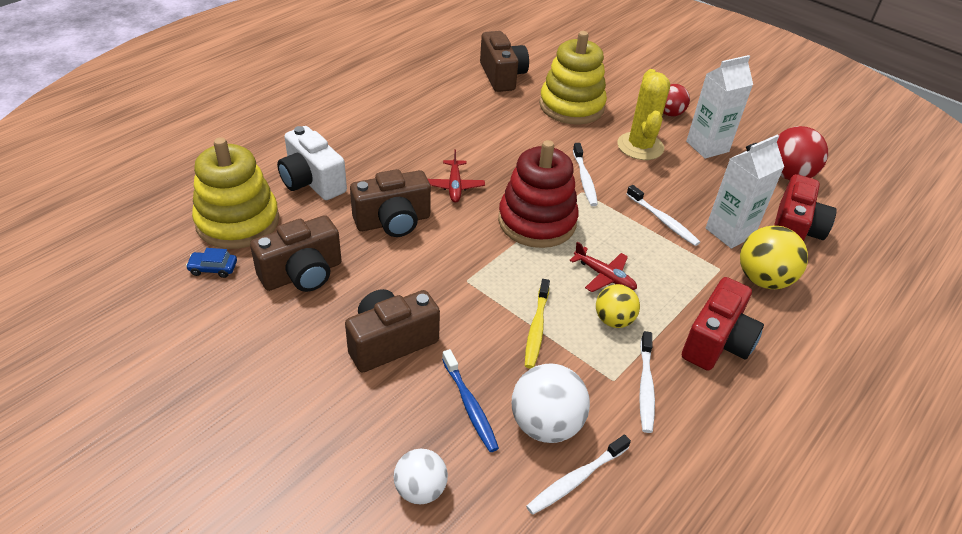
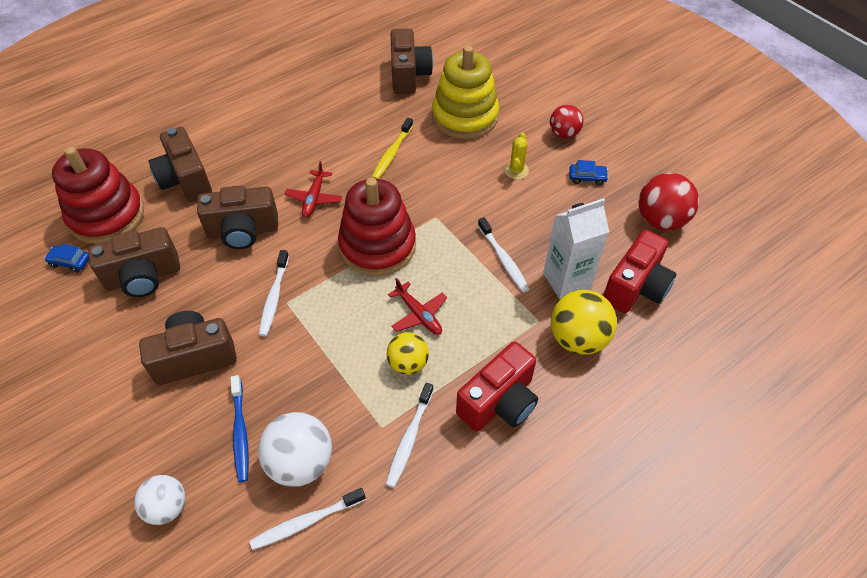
camera: 15 degrees right, 10 degrees up
yellow stacking toy [192,137,279,249] -> red stacking toy [52,146,144,244]
white camera [277,126,347,200] -> brown camera [149,127,212,202]
yellow toothbrush [525,279,550,369] -> yellow toothbrush moved to [372,118,413,179]
white toothbrush [573,143,598,206] -> white toothbrush moved to [259,250,289,336]
yellow cactus [617,69,670,160] -> yellow cactus [504,133,529,180], size x0.51
white carton [686,55,753,159] -> blue car [569,160,609,185]

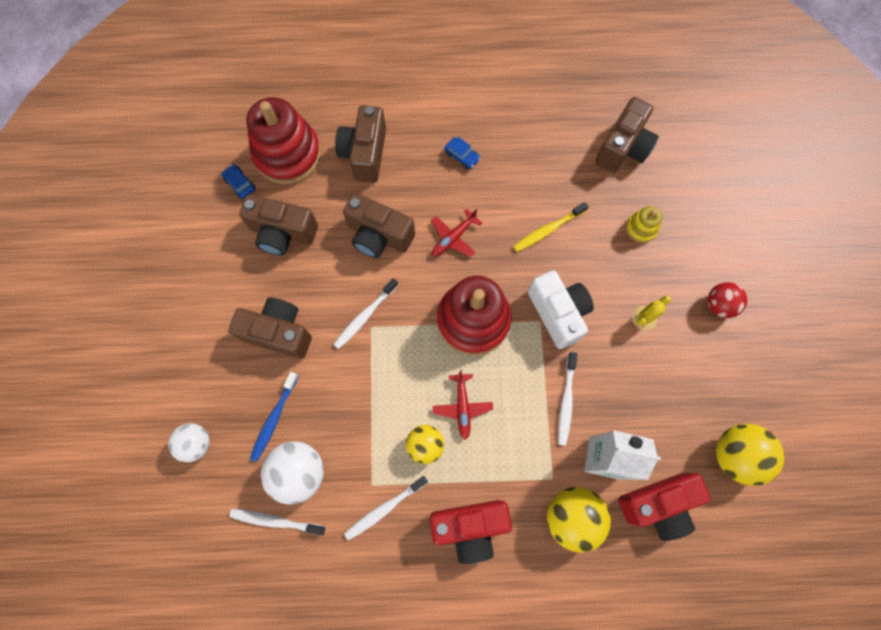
camera: 35 degrees right, 20 degrees up
yellow stacking toy [432,46,499,139] -> yellow stacking toy [626,206,662,243], size x0.46
blue car [569,160,609,185] -> blue car moved to [444,137,481,170]
red ball [639,173,699,231] -> yellow ball [716,424,784,486]
none -> white camera [528,270,594,349]

